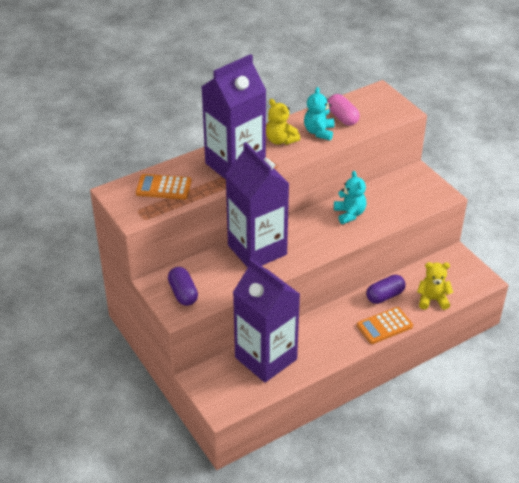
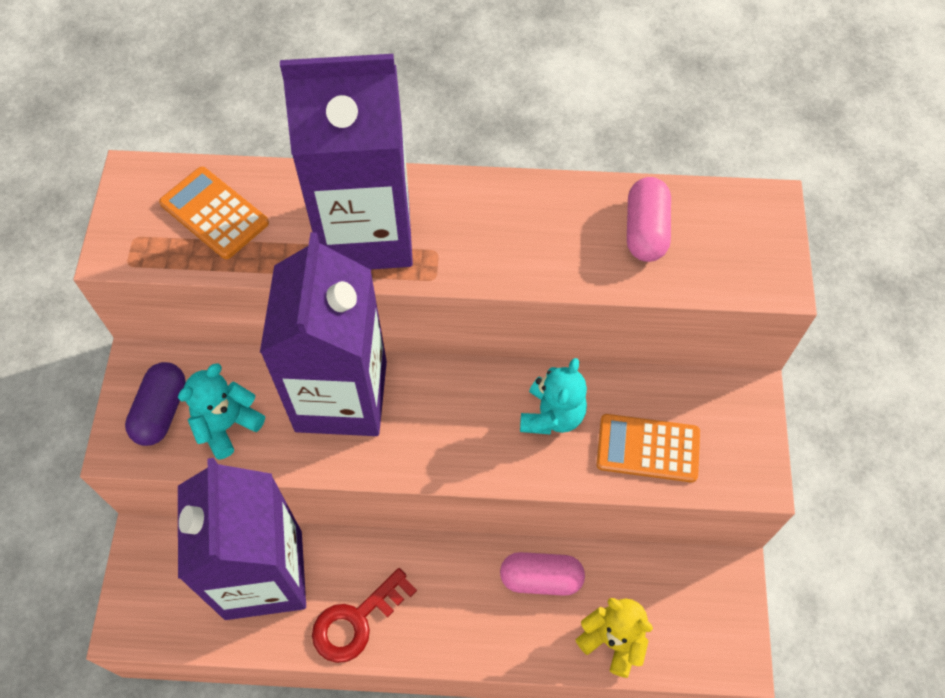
camera: 35 degrees right, 20 degrees up
yellow teddy bear [266,99,300,145] -> none
turquoise teddy bear [304,87,335,141] -> turquoise teddy bear moved to [178,363,265,460]
orange calculator [357,307,413,344] -> orange calculator moved to [596,414,700,483]
purple capsule [366,275,406,304] -> pink capsule [500,552,585,596]
none -> red key [312,568,417,663]

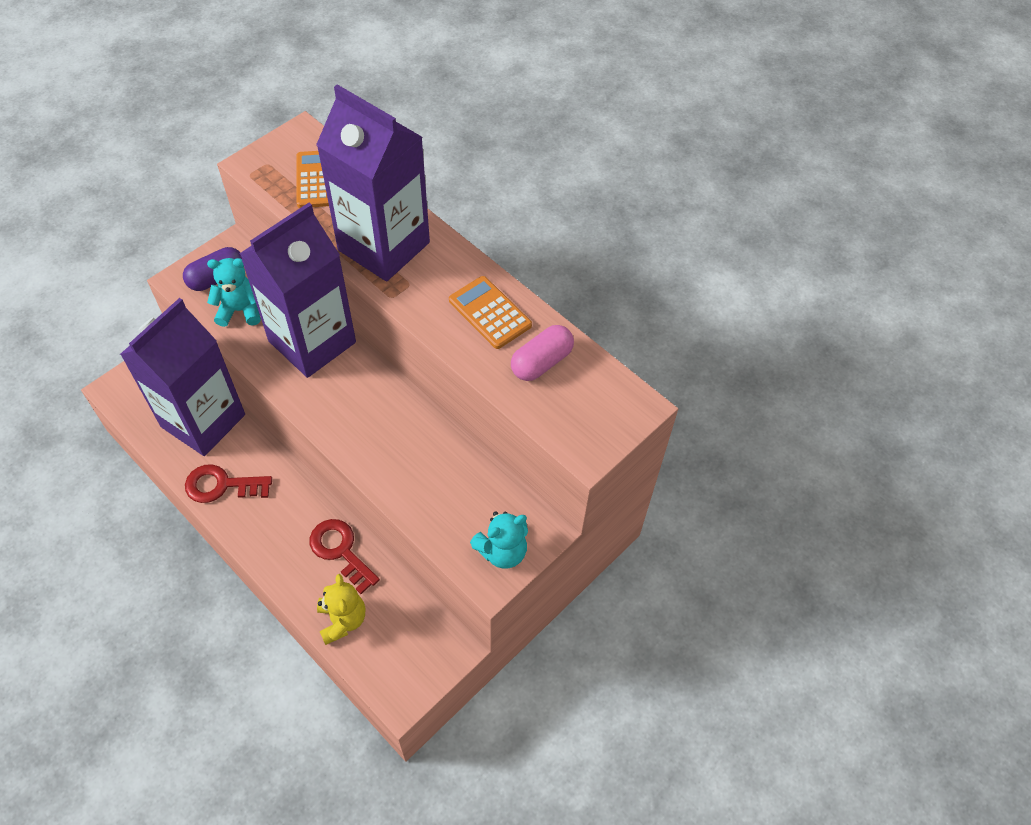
camera: 40 degrees right, 5 degrees down
pink capsule [500,552,585,596] -> red key [310,519,380,594]
turquoise teddy bear [520,358,587,434] -> turquoise teddy bear moved to [470,511,528,569]
orange calculator [596,414,700,483] -> orange calculator moved to [449,276,532,349]

